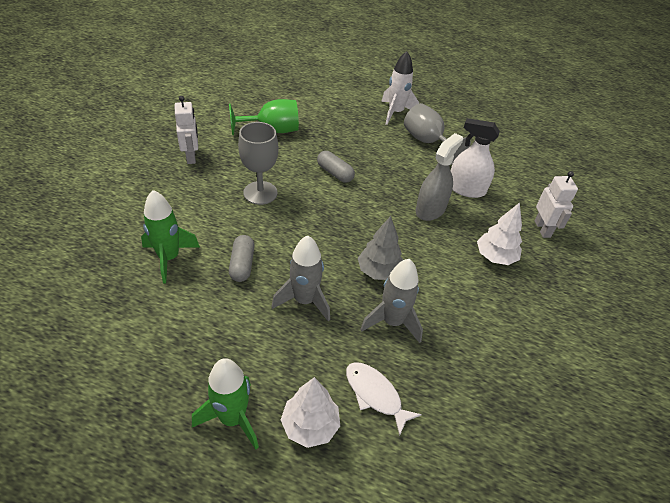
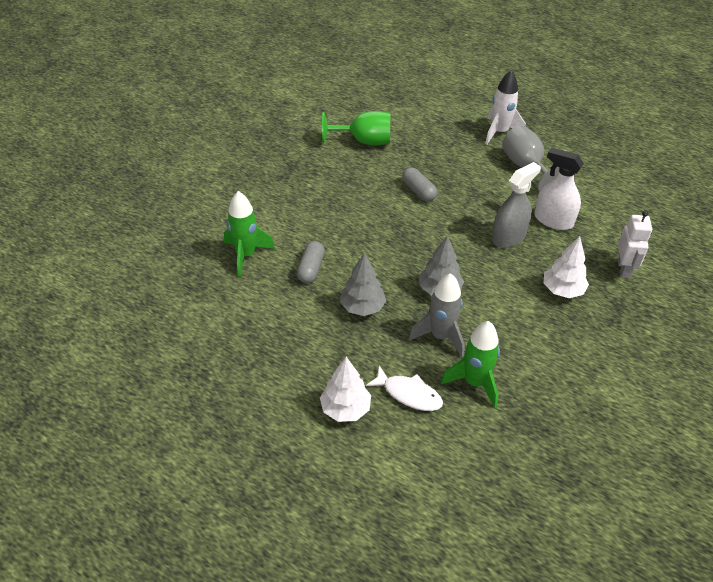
camera: 15 degrees right, 0 degrees up
white robot [175,96,198,164] -> none
green rocket [192,358,259,449] -> green rocket moved to [441,321,500,408]
grey goblet [238,122,279,205] -> none
grey rocket [271,235,330,321] -> grey tree [340,253,386,316]
white fish [346,362,422,436] -> white fish turned 150 degrees clockwise [366,366,443,411]

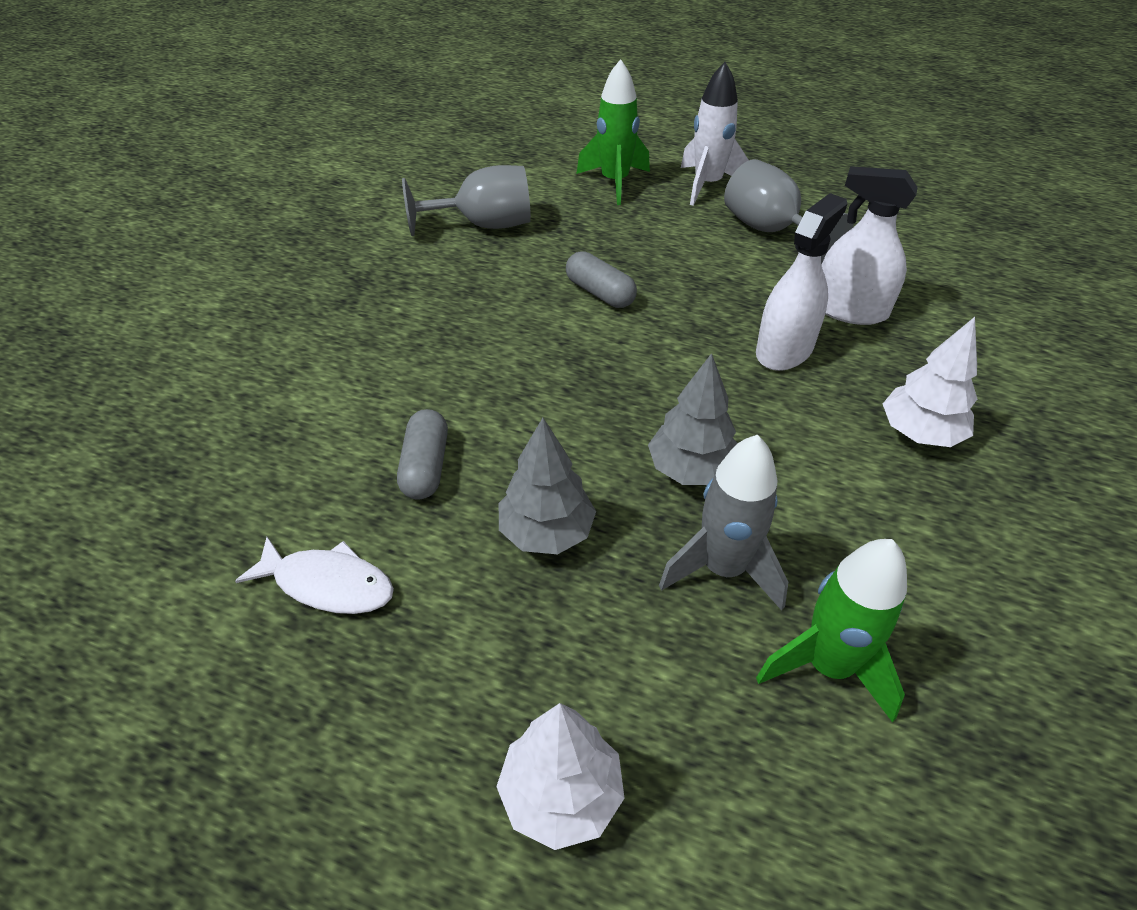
camera: 10 degrees left, 0 degrees up
green rocket [224,191,275,277] -> green rocket moved to [576,59,650,205]
green goblet [322,111,390,145] -> grey goblet [402,165,531,236]
white fish [366,366,443,411] -> white fish moved to [235,537,394,614]
grey spray bottle [492,162,541,248] -> white spray bottle [756,193,847,371]
white robot [618,211,652,278] -> none

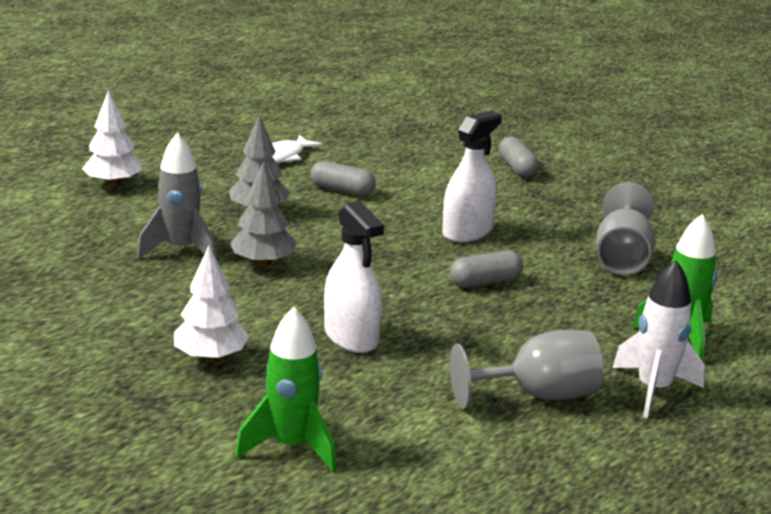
camera: 110 degrees right, 20 degrees down
green rocket [756,539,907,723] -> green rocket moved to [235,307,336,471]
white spray bottle [822,166,918,325] -> white spray bottle moved to [442,111,502,242]
none -> grey capsule [499,136,539,178]

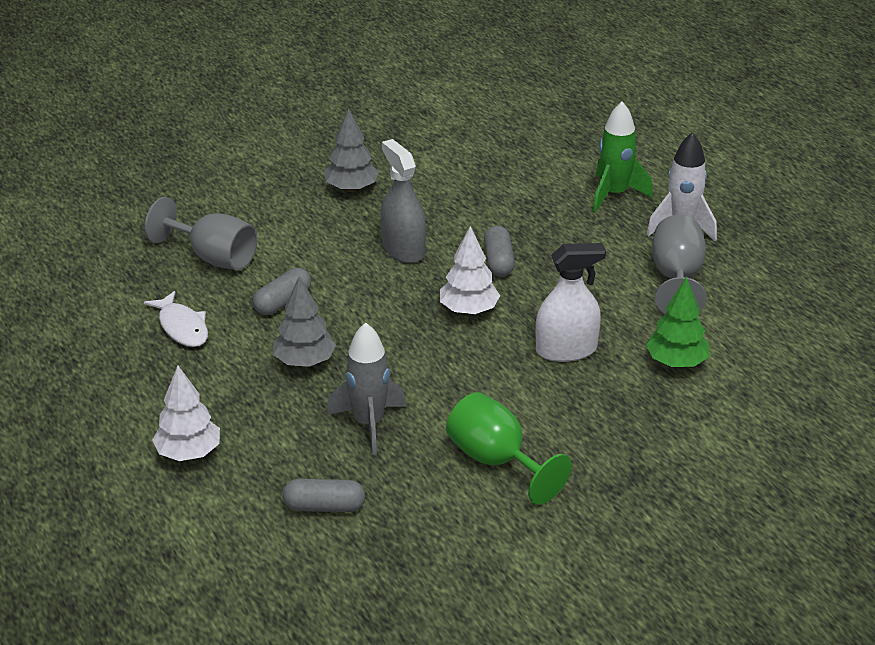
camera: 70 degrees left, 10 degrees up
white tree [174,245,249,362] -> white tree moved to [440,226,500,315]
grey tree [230,161,296,267] -> grey tree moved to [324,108,379,192]
green rocket [235,307,336,471] -> none
white spray bottle [442,111,502,242] -> grey spray bottle [381,139,426,263]
grey capsule [499,136,539,178] -> grey capsule moved to [283,479,365,512]
grey goblet [596,182,655,275] -> grey goblet moved to [145,197,258,271]
none -> green goblet [446,392,572,505]
none -> green tree [646,276,709,367]

